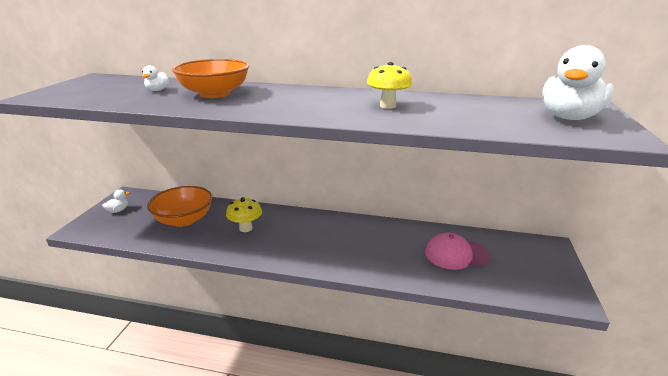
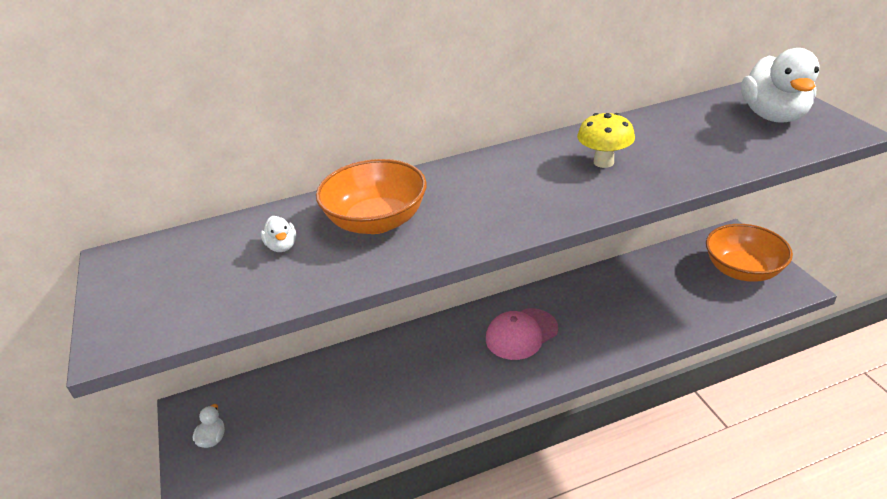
camera: 30 degrees left, 10 degrees up
orange bowl [147,186,213,227] -> orange bowl moved to [706,224,793,282]
yellow mushroom [226,197,262,232] -> none
pink cap [425,233,490,270] -> pink cap moved to [486,308,558,360]

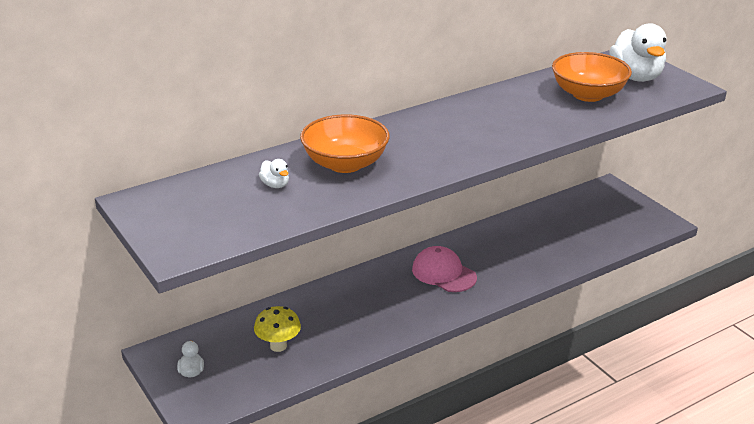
camera: 15 degrees left, 5 degrees down
pink cap [486,308,558,360] -> pink cap turned 90 degrees clockwise [412,246,477,292]
yellow mushroom [577,113,635,168] -> yellow mushroom moved to [254,306,301,352]
orange bowl [706,224,793,282] -> orange bowl moved to [552,52,632,102]

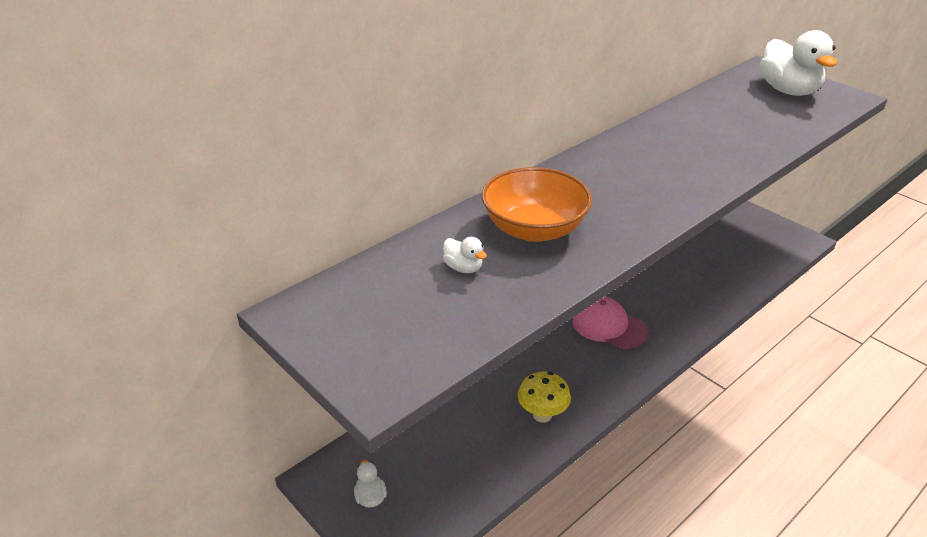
camera: 10 degrees left, 5 degrees up
yellow mushroom [254,306,301,352] -> yellow mushroom moved to [517,371,571,423]
orange bowl [552,52,632,102] -> none

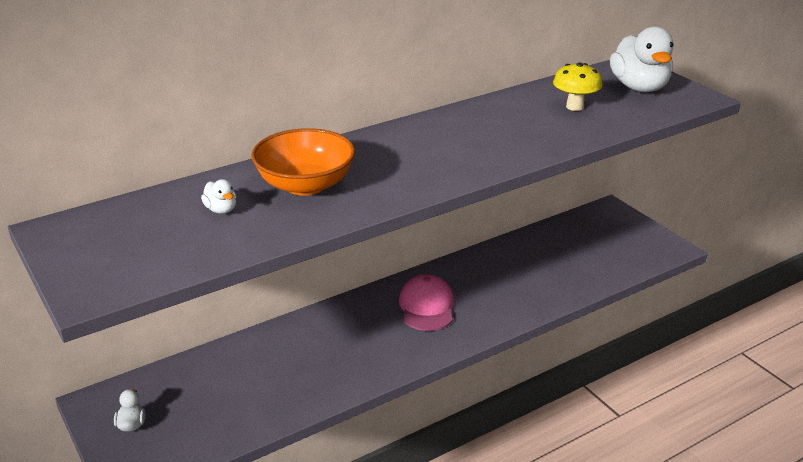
camera: 10 degrees right, 5 degrees down
yellow mushroom [517,371,571,423] -> yellow mushroom moved to [553,62,602,111]
pink cap [572,297,648,349] -> pink cap turned 45 degrees clockwise [399,274,454,331]

